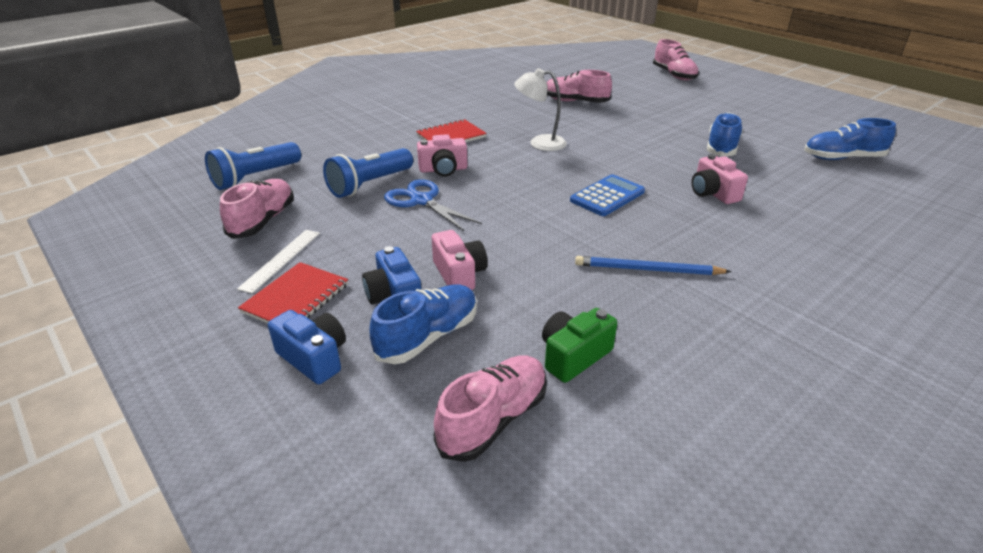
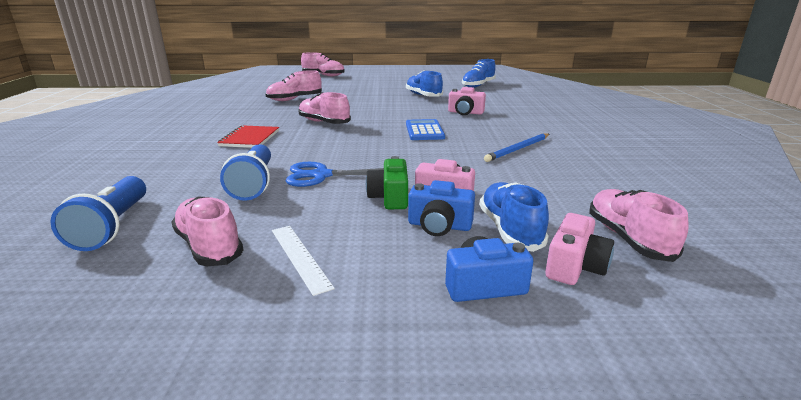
camera: 50 degrees left, 10 degrees down
red notebook [238,262,348,323] -> none
pink camera [417,134,467,177] -> pink camera moved to [545,213,614,285]
white lamp [514,68,567,151] -> pink shoe [298,92,351,124]
green camera [542,308,617,383] -> green camera moved to [366,156,408,209]

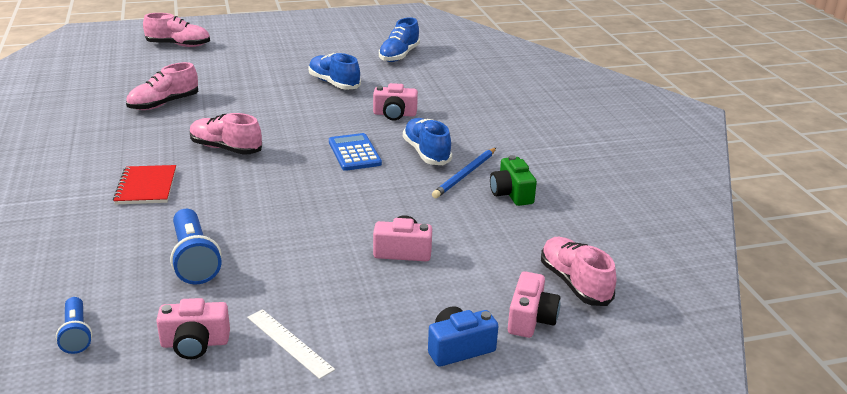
camera: 15 degrees left, 5 degrees up
blue flashlight [50,176,146,251] -> blue flashlight [56,297,92,354], size x0.61
pink shoe [171,197,244,266] -> pink camera [156,298,230,359]
blue scissors [286,162,384,187] -> none
green camera [366,156,408,209] -> green camera moved to [490,155,537,206]
blue camera [408,180,475,236] -> none
blue shoe [479,182,549,252] -> blue shoe moved to [403,118,452,165]

